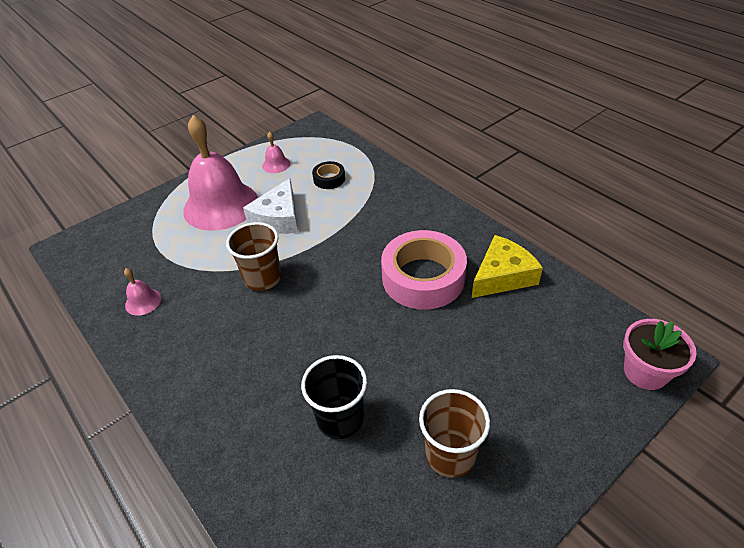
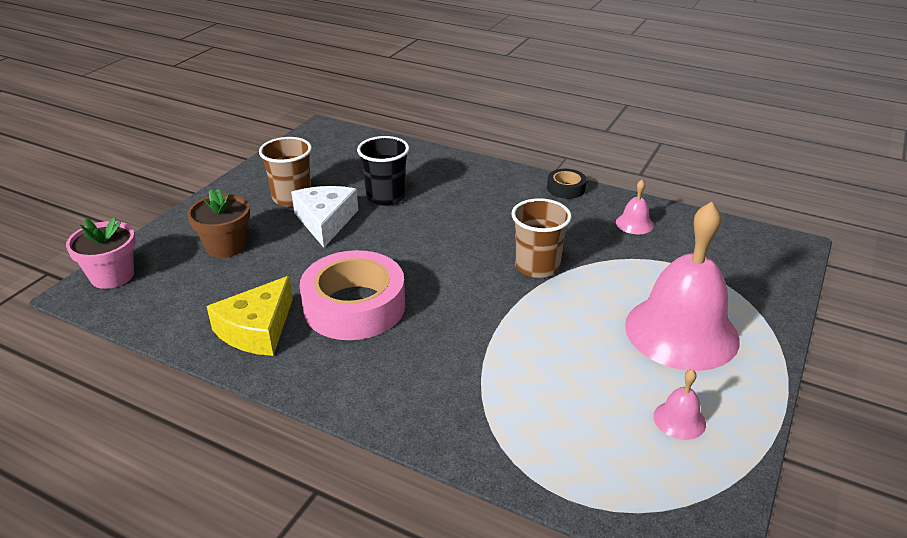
camera: 155 degrees right, 10 degrees down
white cheese [243,178,298,234] -> white cheese moved to [291,186,358,247]
black tape [312,161,345,189] -> black tape moved to [547,169,587,199]
none -> brown flower pot [187,189,250,258]

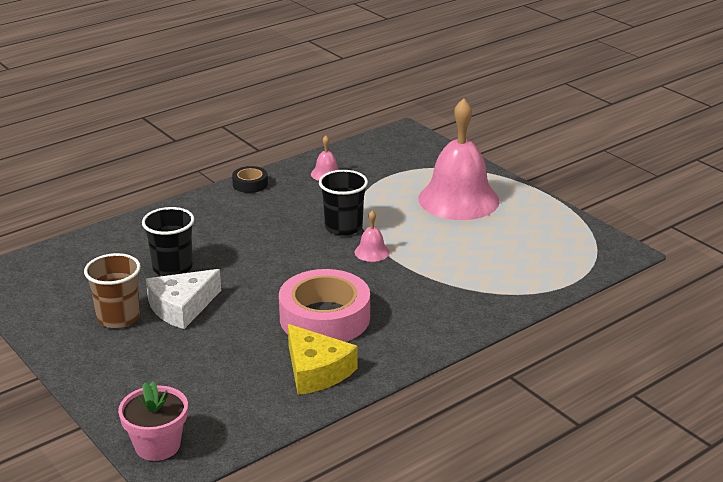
camera: 65 degrees left, 5 degrees down
brown flower pot [187,189,250,258] -> none
white cheese [291,186,358,247] -> white cheese turned 60 degrees counterclockwise [146,269,221,329]
brown cup [512,198,572,278] -> black cup [319,170,368,236]
pink bell [653,369,706,440] -> pink bell moved to [354,211,390,262]

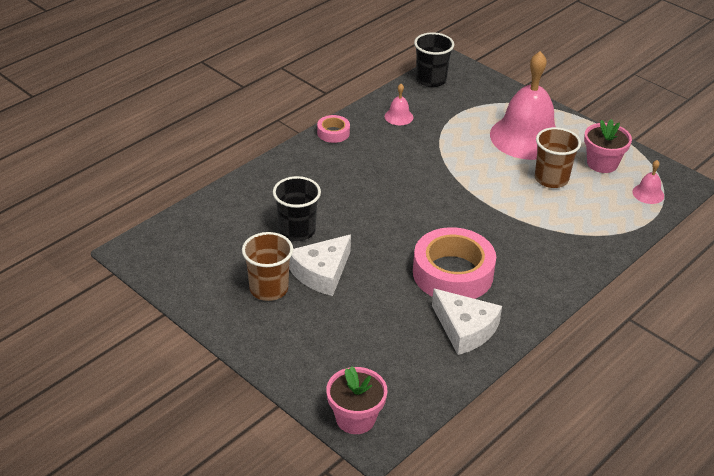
camera: 10 degrees left, 10 degrees up
black tape [232,166,268,193] -> pink tape [317,115,350,143]
yellow cheese [288,324,358,395] -> white cheese [432,289,502,355]
black cup [319,170,368,236] -> black cup moved to [414,32,454,87]
pink bell [354,211,390,262] -> pink bell moved to [632,160,664,204]
none -> brown cup [535,127,581,188]
none -> pink flower pot [584,119,632,173]

